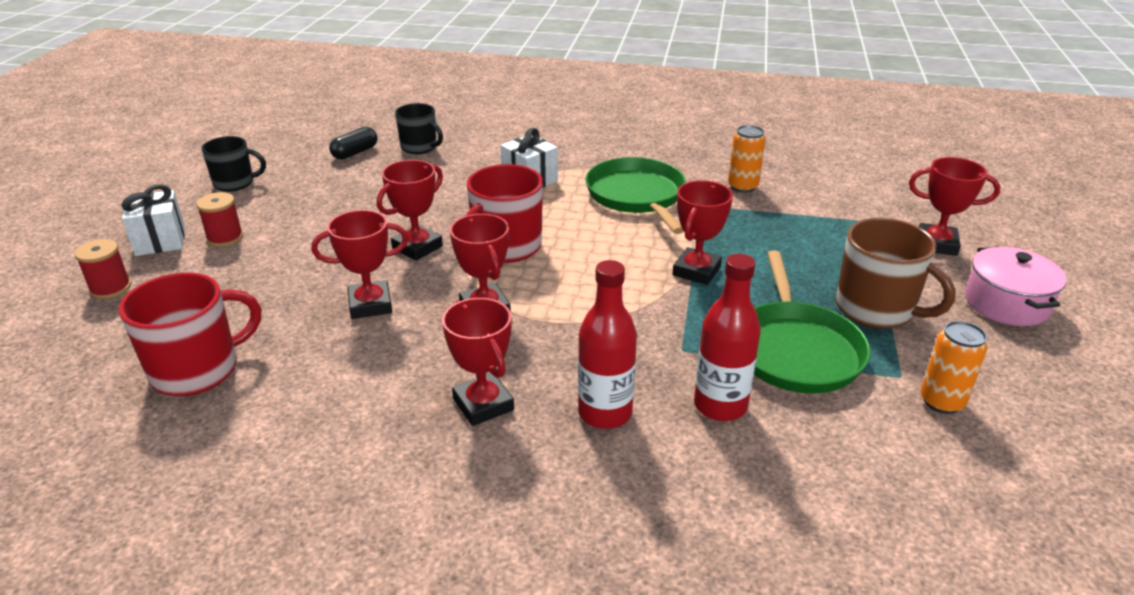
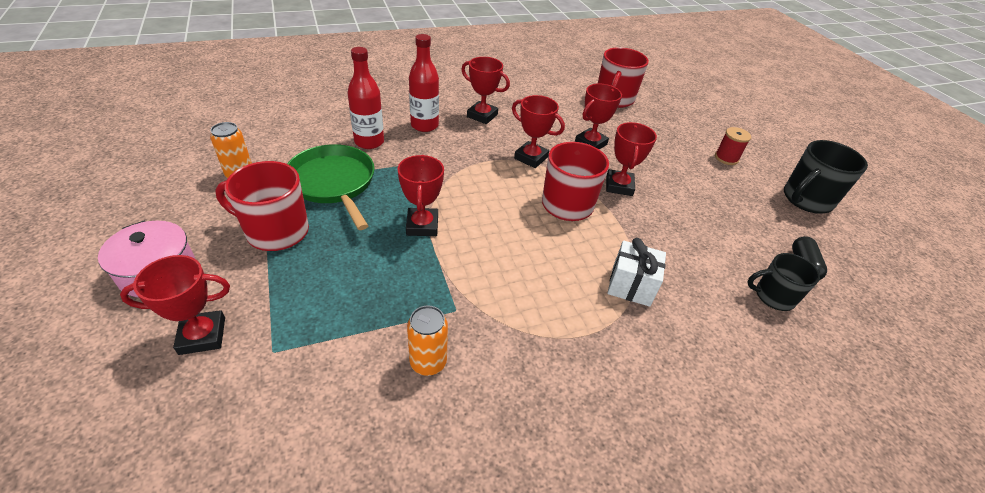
camera: 145 degrees right, 10 degrees up
red spool [74,239,131,299] -> none
white gift [122,184,185,256] -> none
black mug [201,136,266,192] -> black mug [784,140,868,214], size x1.55
green pan [585,157,686,234] -> none
brown mug [836,218,955,329] -> red mug [215,161,309,251]

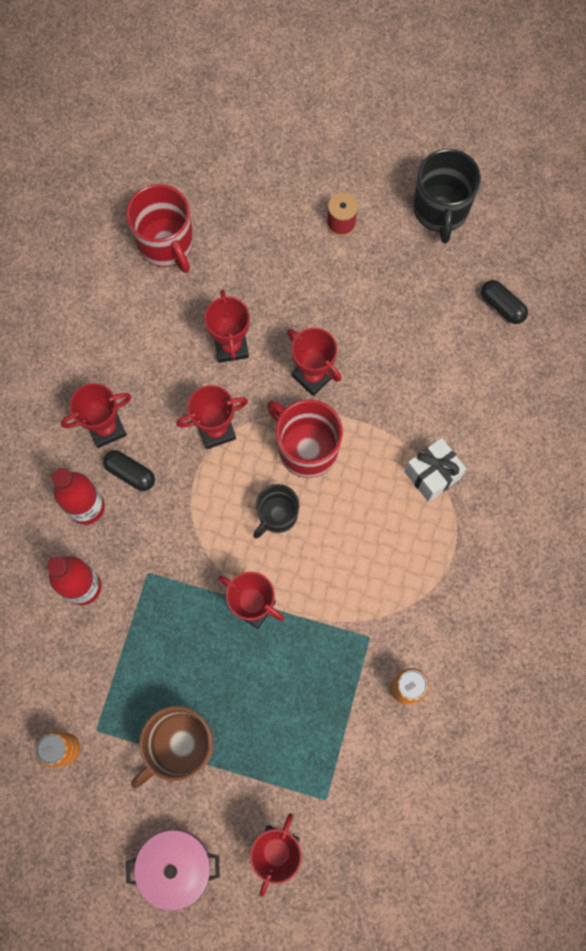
camera: 50 degrees left, 30 degrees up
red mug [215,161,309,251] -> brown mug [131,706,214,788]
green pan [287,144,375,230] -> none
black mug [747,253,820,311] -> black mug moved to [253,484,299,539]
none -> black capsule [103,450,155,491]

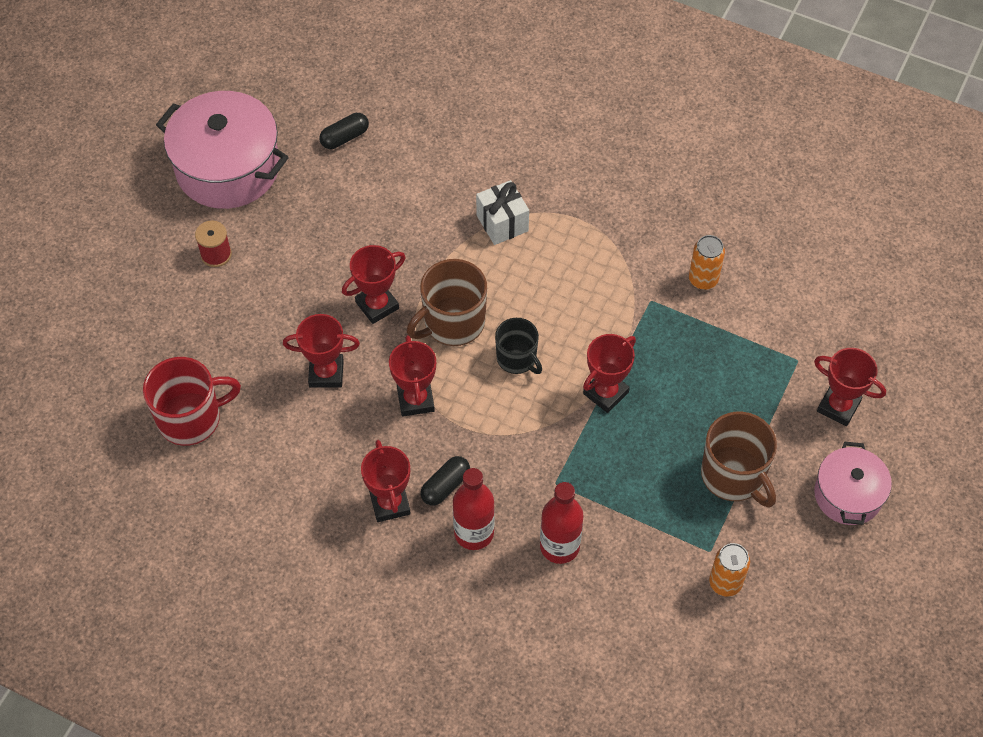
camera: 80 degrees left, 15 degrees down
red mug [267,400,343,478] -> brown mug [407,259,487,346]
black mug [413,149,481,243] -> pink pot [156,91,289,209]

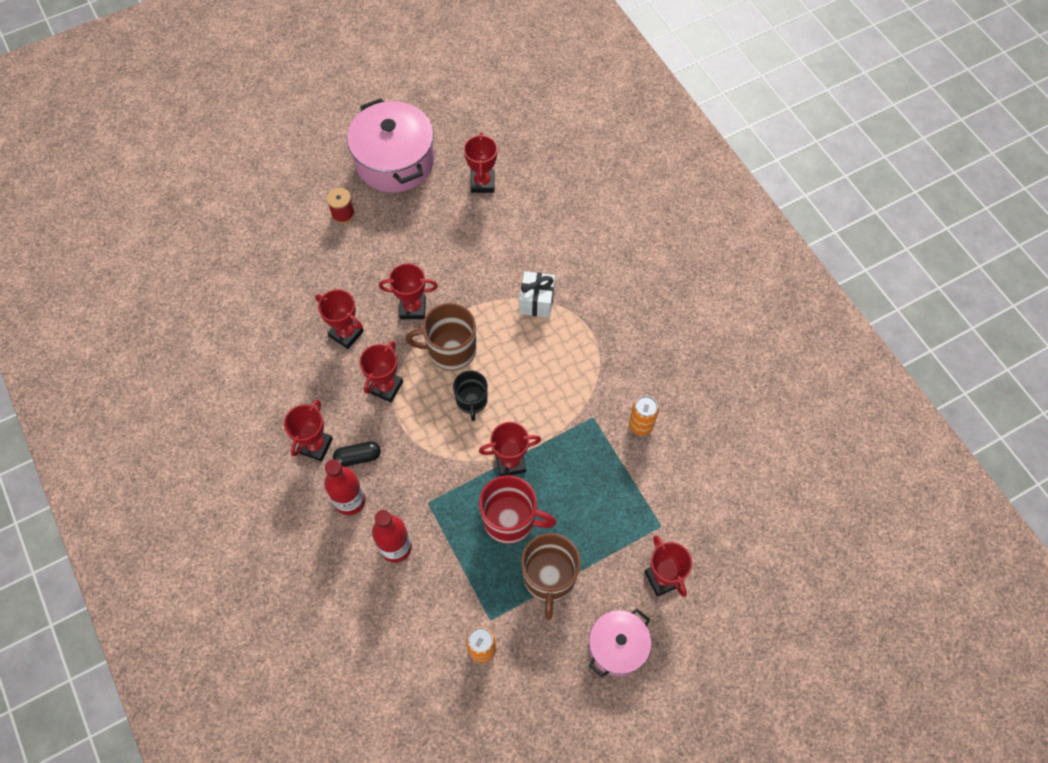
camera: 35 degrees right, 5 degrees up
red mug [143,357,241,446] -> red mug moved to [479,475,556,544]
black capsule [319,113,369,149] -> red trophy [464,133,498,193]

